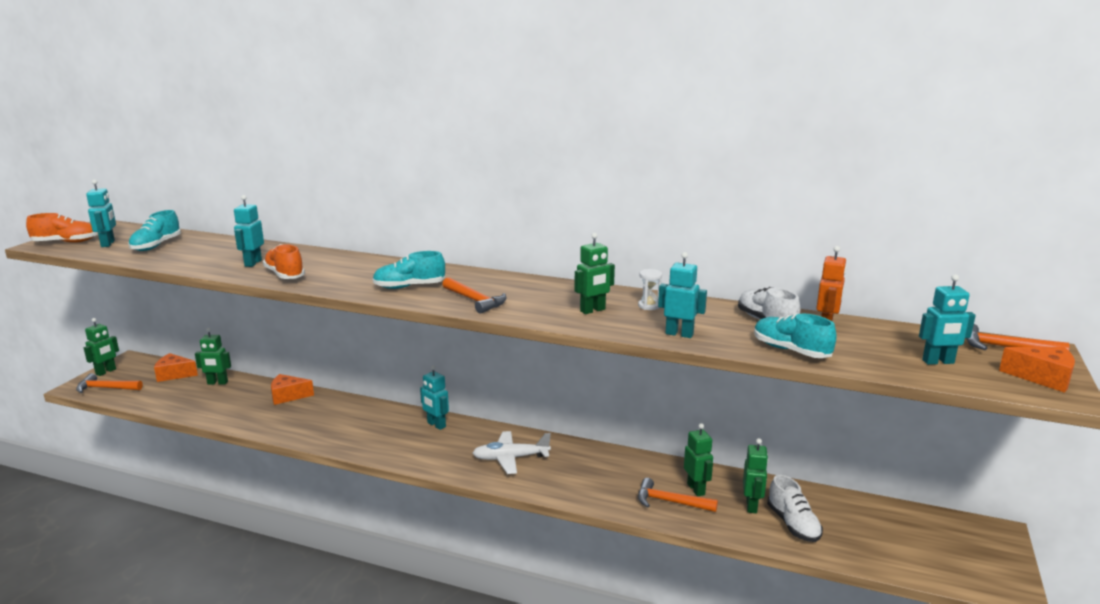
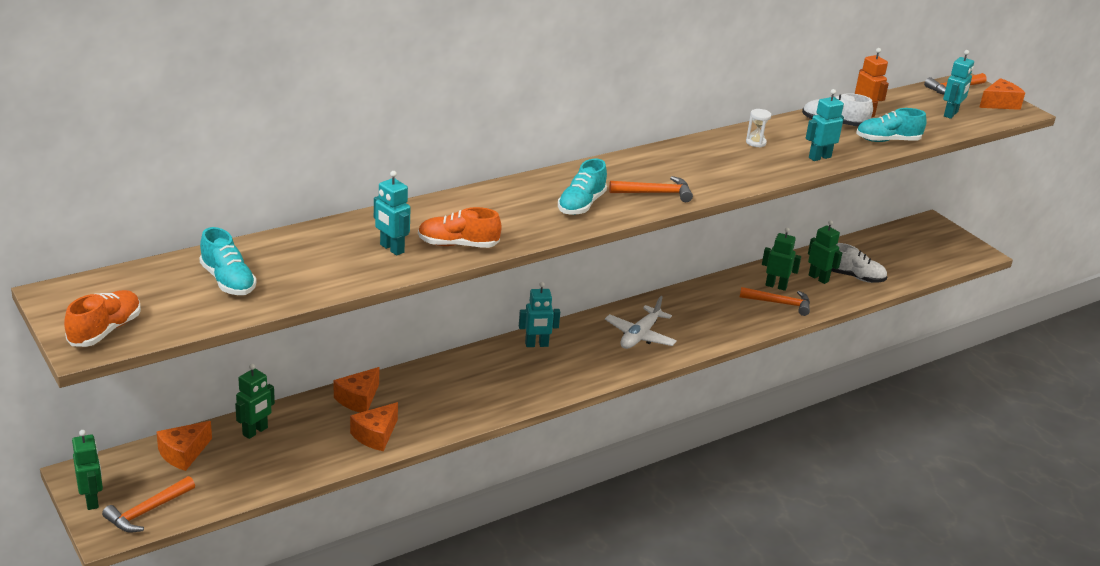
camera: 55 degrees left, 10 degrees up
turquoise robot [86,180,116,247] -> none
green robot [574,233,615,314] -> none
orange hammer [638,478,718,512] -> orange hammer turned 135 degrees counterclockwise [740,287,810,316]
none -> orange cheese [350,402,398,451]

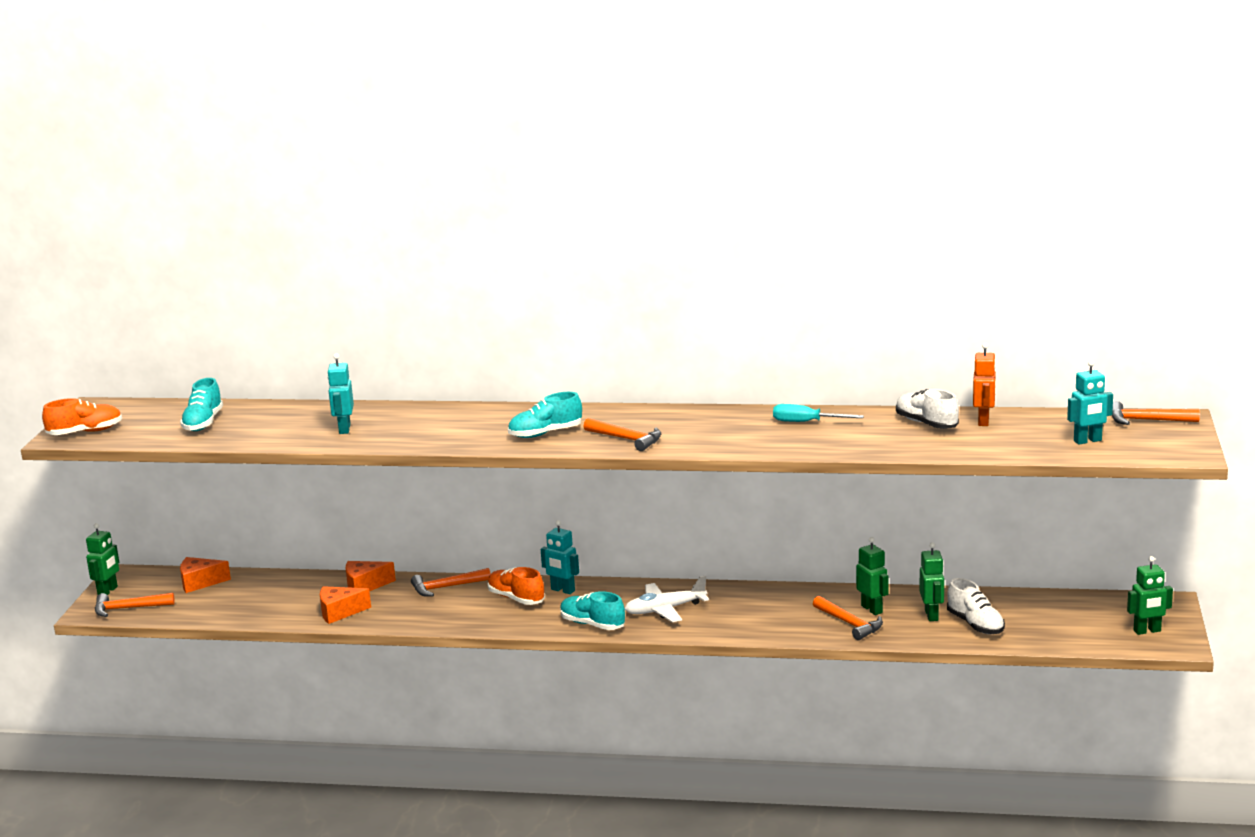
camera: 45 degrees right, 10 degrees down
green robot [235,364,275,439] -> green robot moved to [1127,556,1173,635]
orange shoe [418,207,502,248] -> orange shoe moved to [487,567,545,605]
white hourglass [746,109,771,147] -> turquoise screwdriver [773,404,864,422]
turquoise robot [806,89,844,161] -> none
turquoise shoe [856,108,927,142] -> turquoise shoe moved to [560,591,625,630]
orange cheese [979,78,1025,110] -> none
none -> orange hammer [411,568,491,597]

